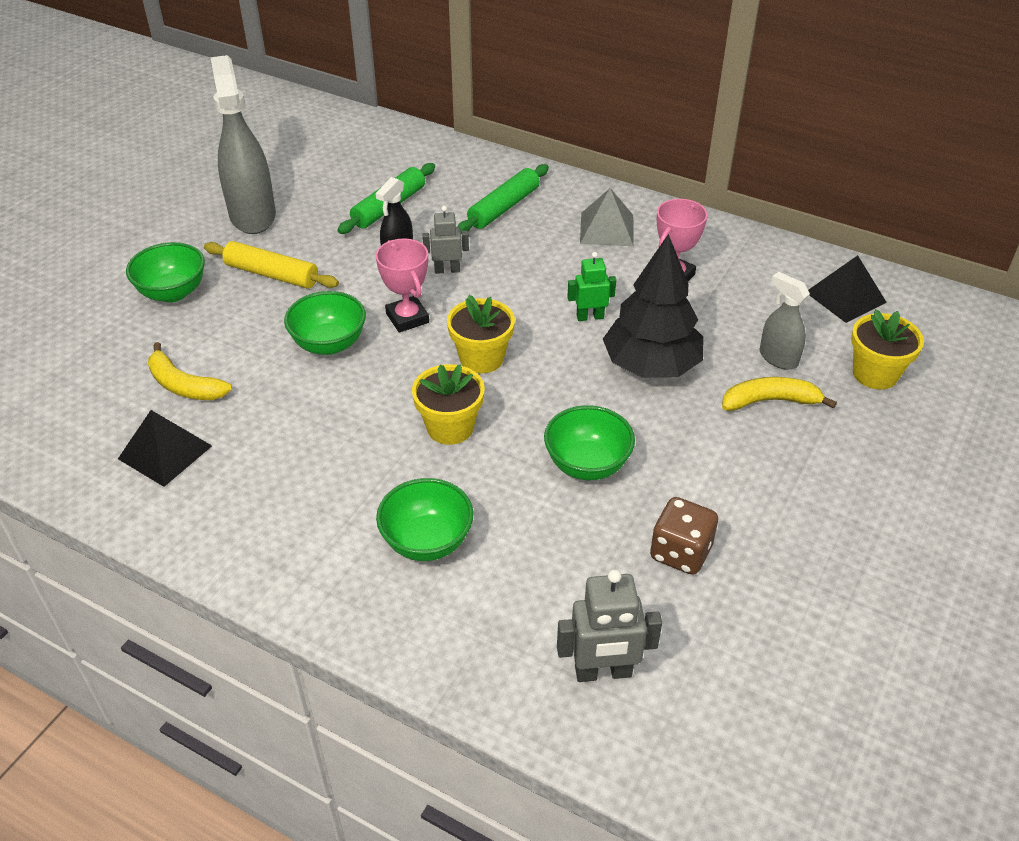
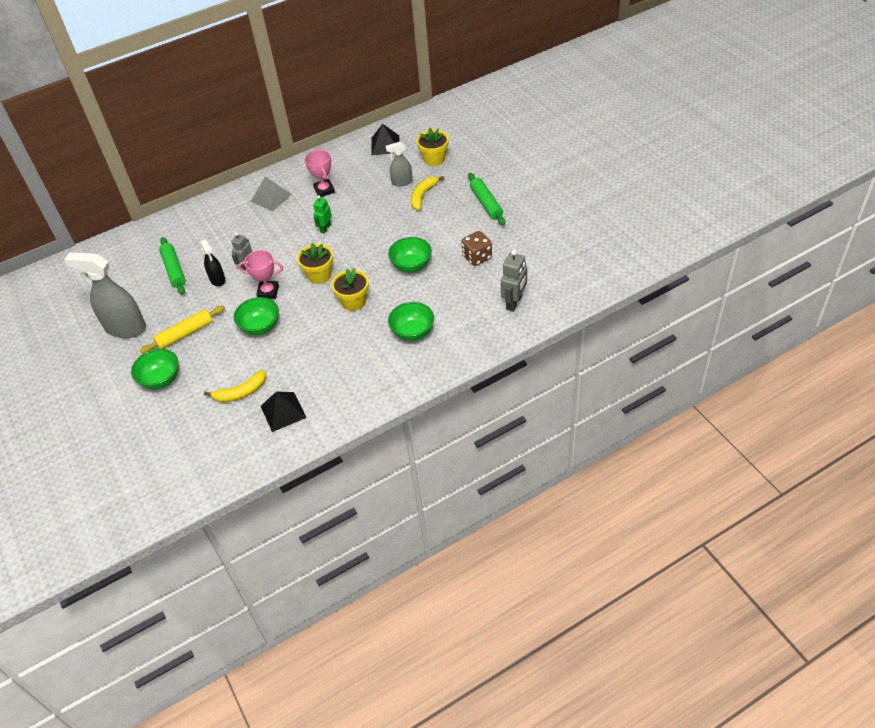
camera: 55 degrees left, 5 degrees up
green rolling pin [457,164,549,234] -> green rolling pin moved to [468,173,505,225]
black tree [603,234,704,378] -> none

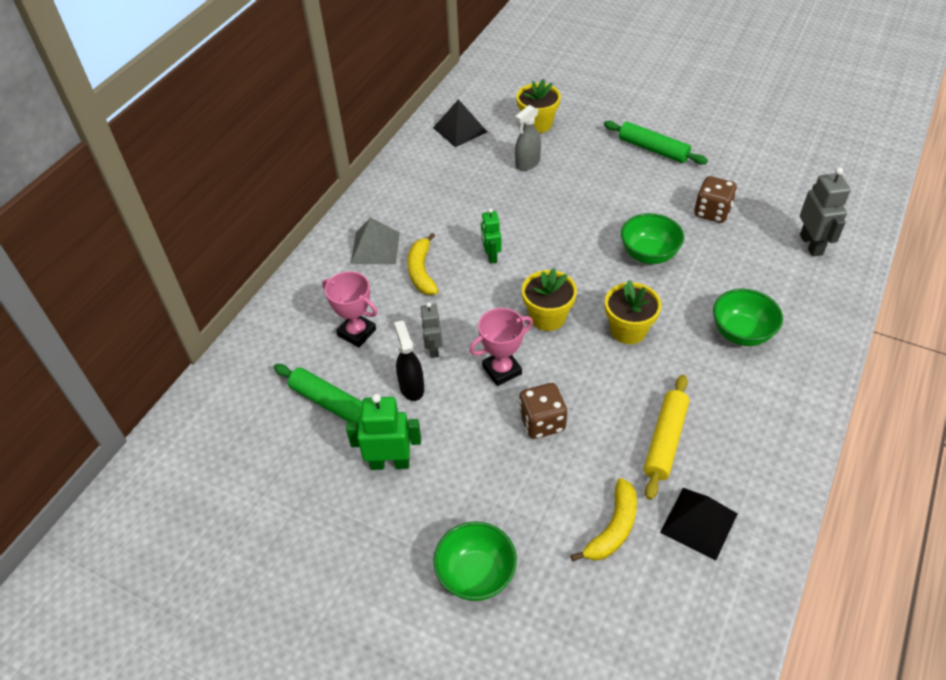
camera: 35 degrees left, 0 degrees up
grey spray bottle [64,252,146,338] -> none
yellow rolling pin [140,306,225,354] -> yellow rolling pin moved to [644,375,690,500]
black spray bottle [200,239,225,286] -> black spray bottle turned 135 degrees counterclockwise [394,320,424,401]
green bowl [234,297,279,335] -> brown dice [519,383,567,439]
pink trophy [305,150,335,197] -> pink trophy moved to [322,271,377,347]
yellow banana [411,176,445,210] -> yellow banana moved to [407,233,439,295]
none -> green robot [346,394,421,470]

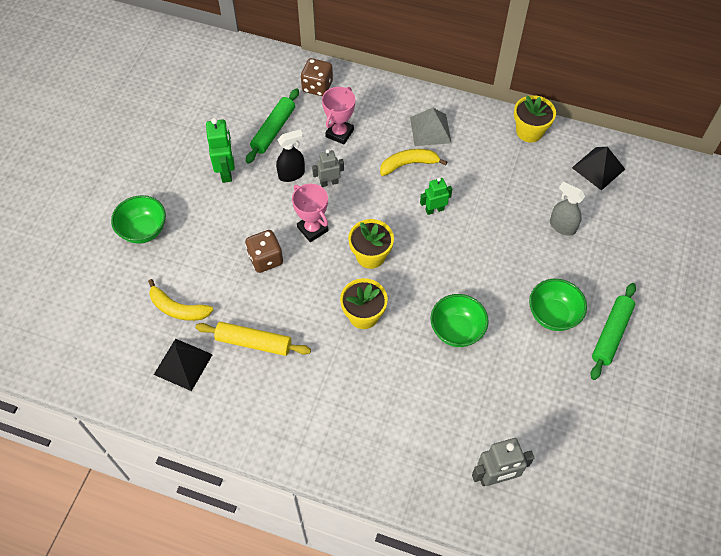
camera: 80 degrees right, 10 degrees up
yellow flower pot [516,78,561,133] -> yellow flower pot moved to [514,95,556,142]
brown dice [694,176,737,223] -> brown dice moved to [301,58,333,96]
green bowl [713,289,783,346] -> green bowl moved to [529,279,587,331]

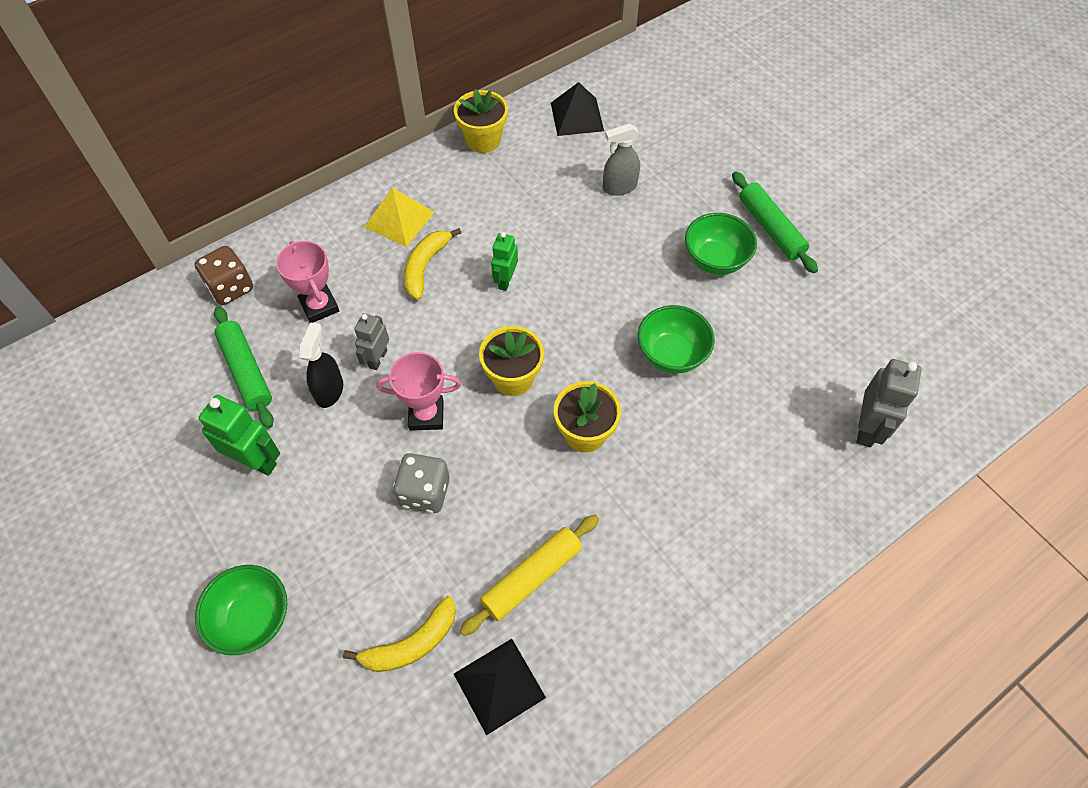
camera: 55 degrees left, 0 degrees up
brown dice [245,230,283,273] -> grey dice [393,453,450,513]
grey pyramid [410,108,452,146] -> yellow pyramid [364,187,434,247]

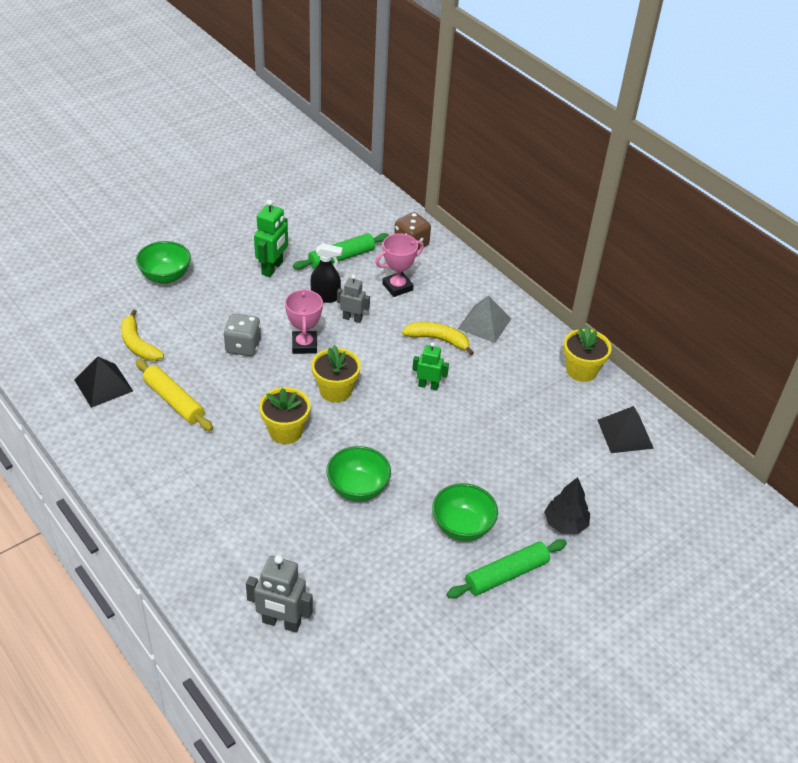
camera: 85 degrees right, 15 degrees down
yellow pyramid [364,187,434,247] -> grey pyramid [458,296,511,343]
grey spray bottle [603,123,640,196] -> none
none -> black tree [544,477,590,534]

